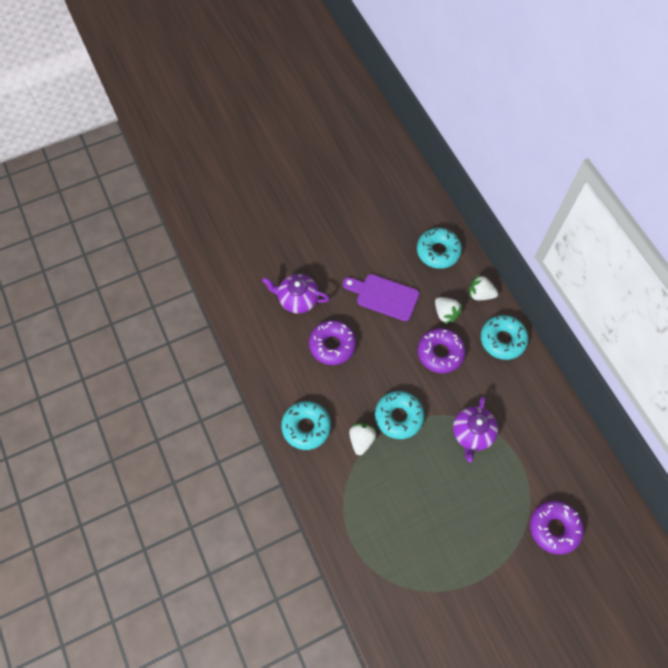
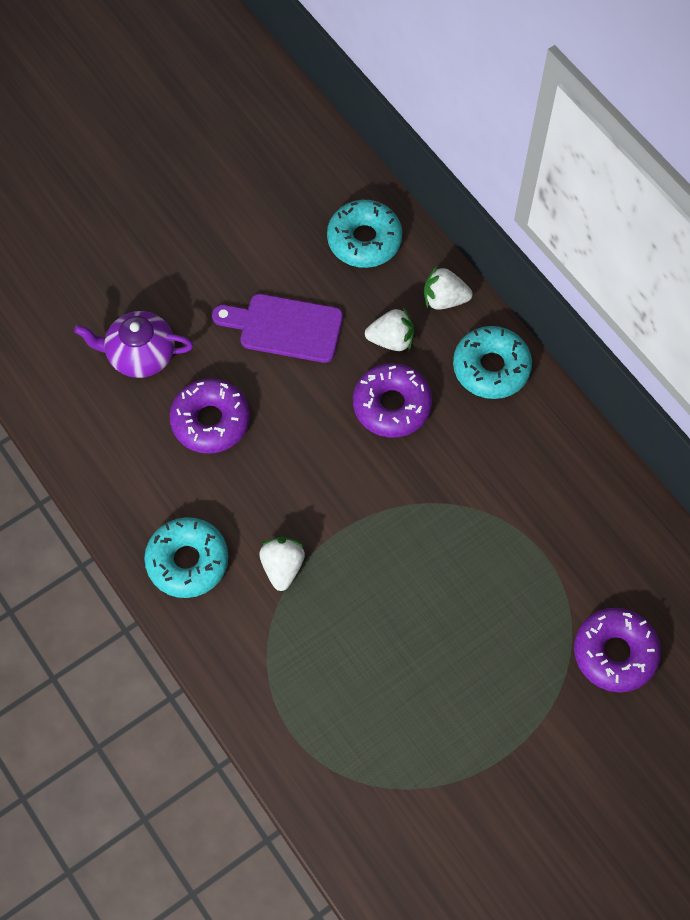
camera: 10 degrees left, 0 degrees up
turquoise donut [375,391,424,439] -> none
white strawberry [435,297,462,324] -> white strawberry turned 45 degrees counterclockwise [365,307,414,351]
purple teapot [453,396,498,462] -> none

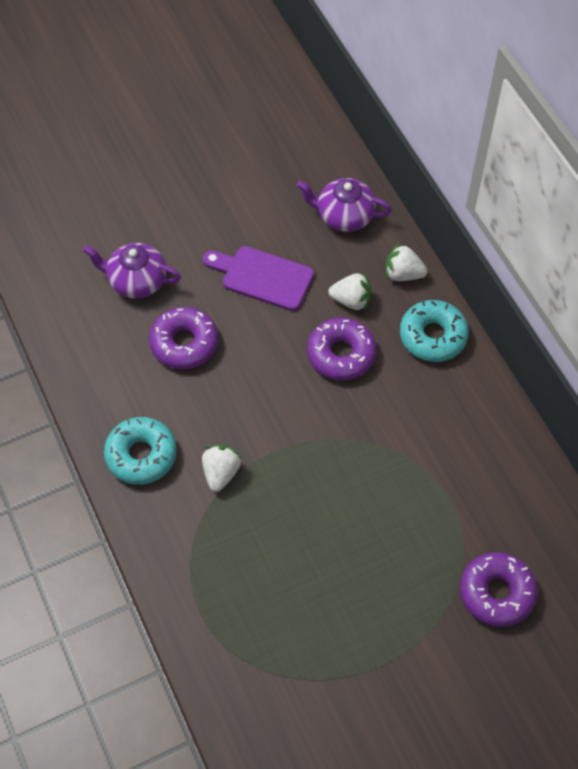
camera: 10 degrees right, 5 degrees down
turquoise donut [327,200,402,268] -> purple teapot [297,178,392,232]

